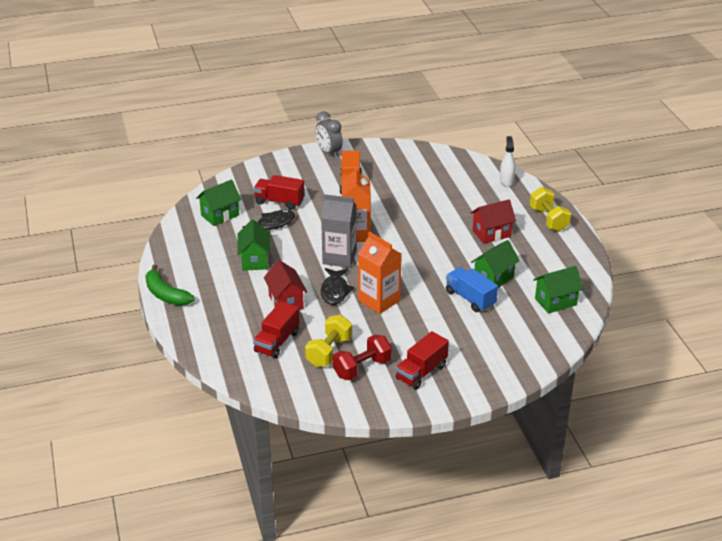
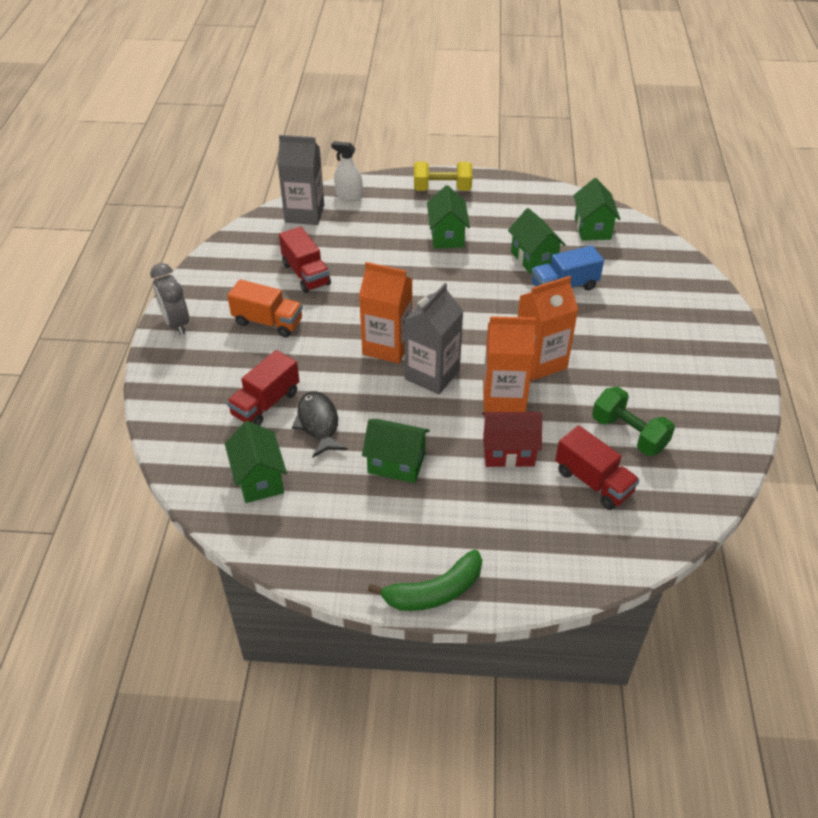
camera: 70 degrees left, 10 degrees up
yellow dumbbell [305,315,352,367] -> green dumbbell [592,387,675,456]
grey clock [316,111,343,158] -> grey clock turned 75 degrees clockwise [150,263,189,335]
black fish [321,268,354,305] -> orange carton [483,316,536,412]
red dumbbell [333,334,392,380] -> none
red truck [396,331,449,389] -> red truck moved to [279,227,331,293]
red house [470,200,516,244] -> green house [427,185,470,249]
none -> grey carton [278,135,324,225]

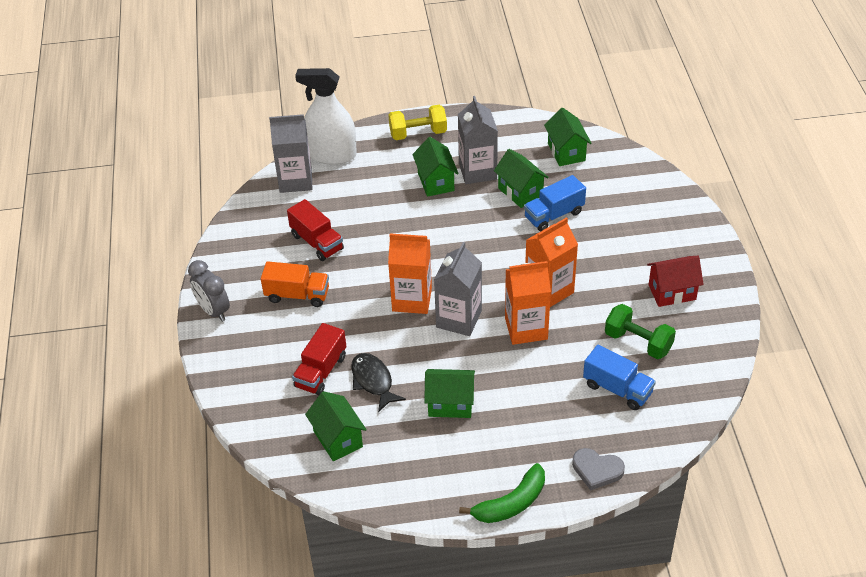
camera: 10 degrees left, 0 degrees up
white spray bottle [331,141,363,201] -> white spray bottle [295,68,357,165], size x1.84
red house [482,412,542,468] -> red house moved to [647,256,704,307]
red truck [555,425,640,510] -> blue truck [583,345,656,410]
none -> grey carton [458,96,498,184]
none -> grey heart [572,448,625,491]

